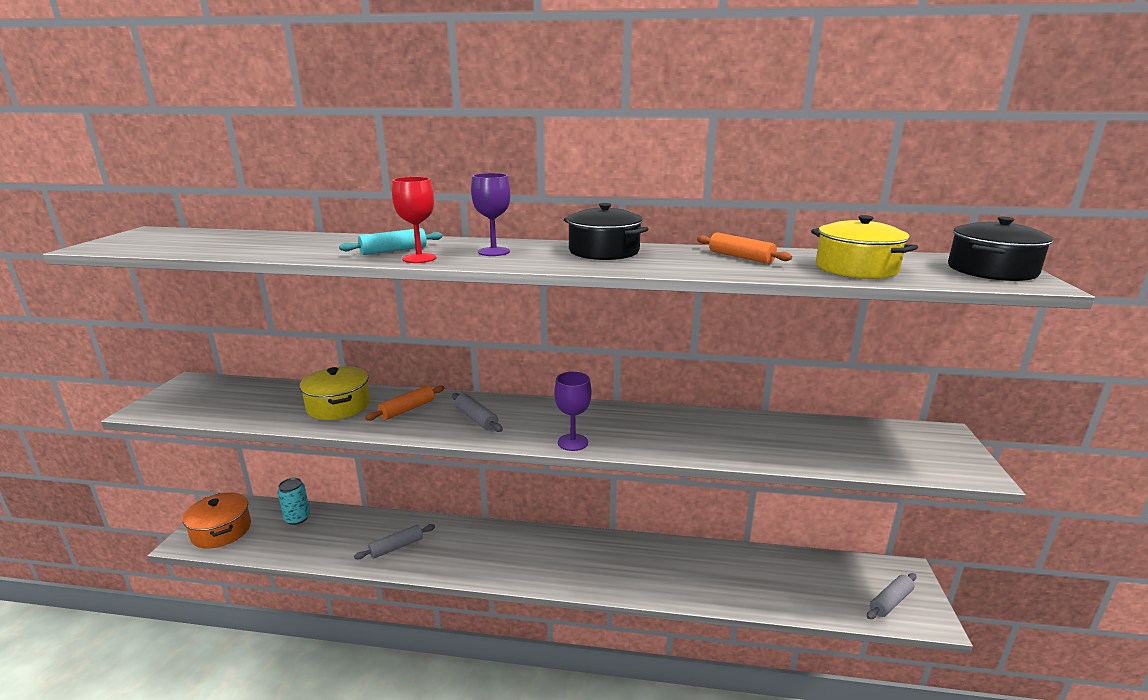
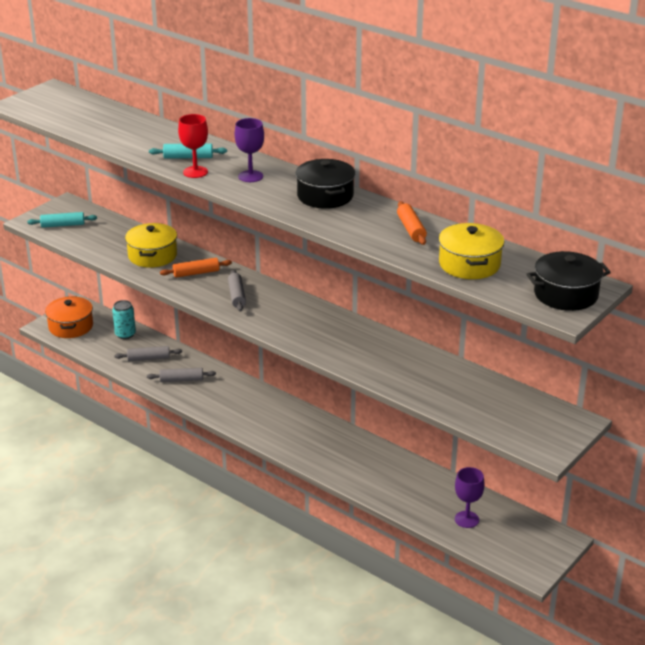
camera: 30 degrees right, 10 degrees up
purple goblet [554,372,592,451] -> purple goblet moved to [455,467,485,528]
grey rolling pin [867,573,916,619] -> grey rolling pin moved to [114,346,182,361]
none -> turquoise rolling pin [27,212,97,228]

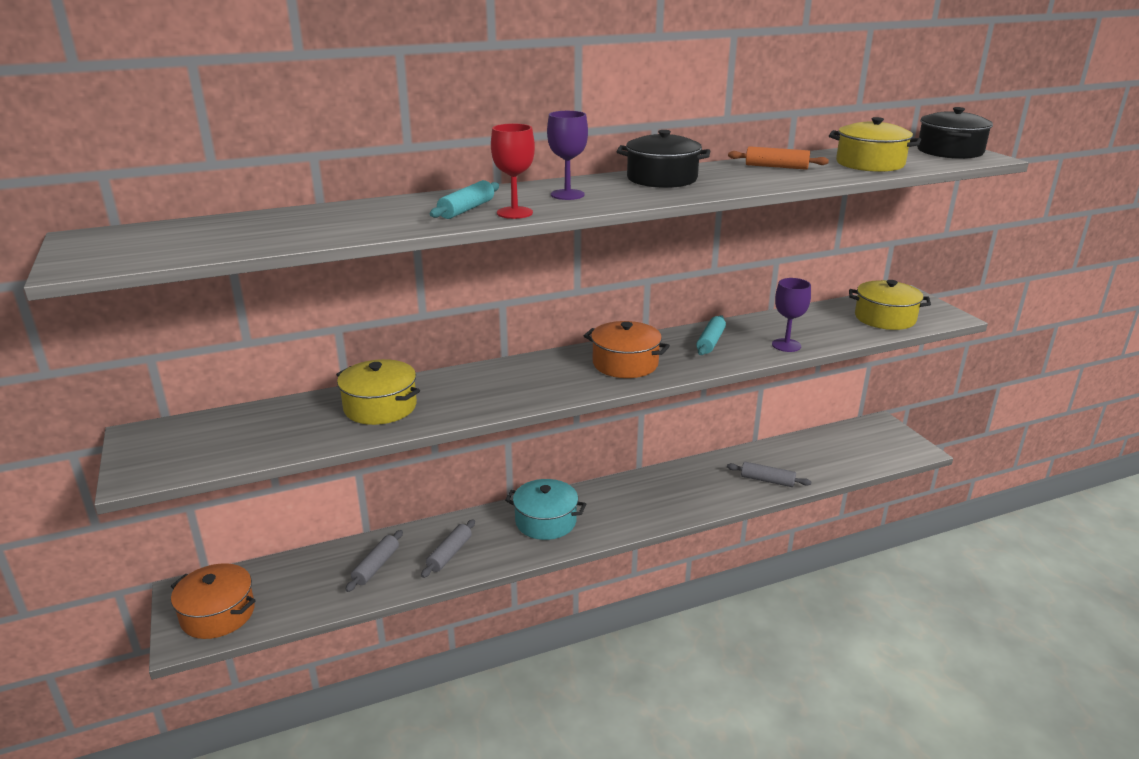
camera: 60 degrees left, 5 degrees down
turquoise rolling pin [27,212,97,228] -> turquoise rolling pin moved to [696,315,726,355]
turquoise can [112,300,136,339] -> none
orange rolling pin [160,258,232,278] -> none
grey rolling pin [228,270,246,311] -> grey rolling pin moved to [727,462,811,487]
purple goblet [455,467,485,528] -> purple goblet moved to [772,278,811,352]
none -> turquoise pot [505,479,586,540]
none -> orange pot [584,321,670,378]
none -> yellow pot [849,280,931,330]

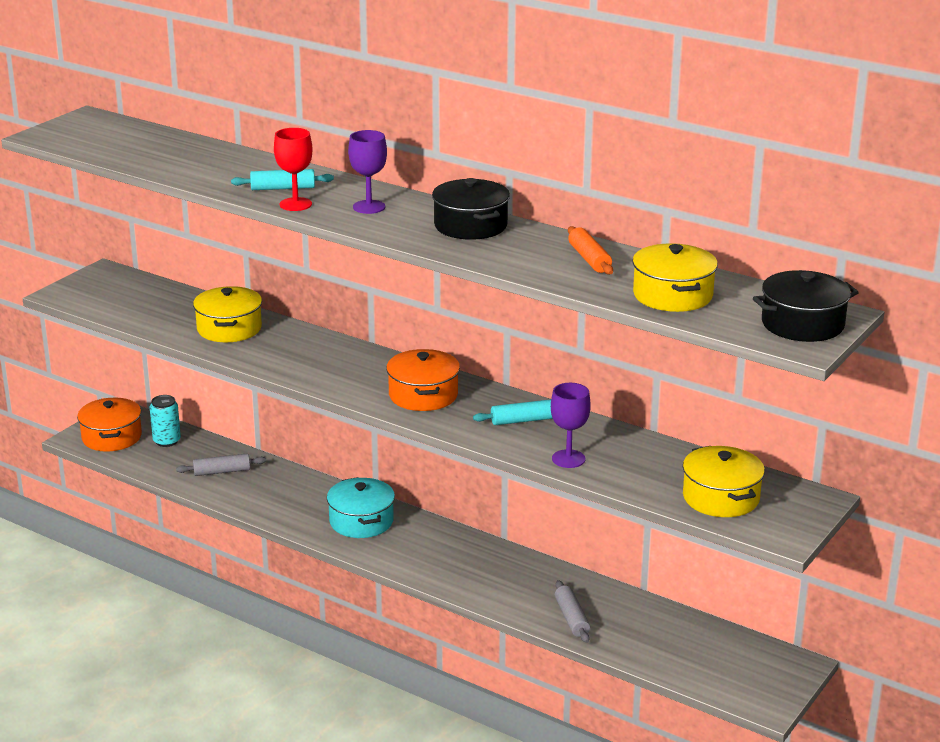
camera: 55 degrees right, 0 degrees up
grey rolling pin [421,519,475,578] -> none
none -> turquoise can [150,395,181,447]

